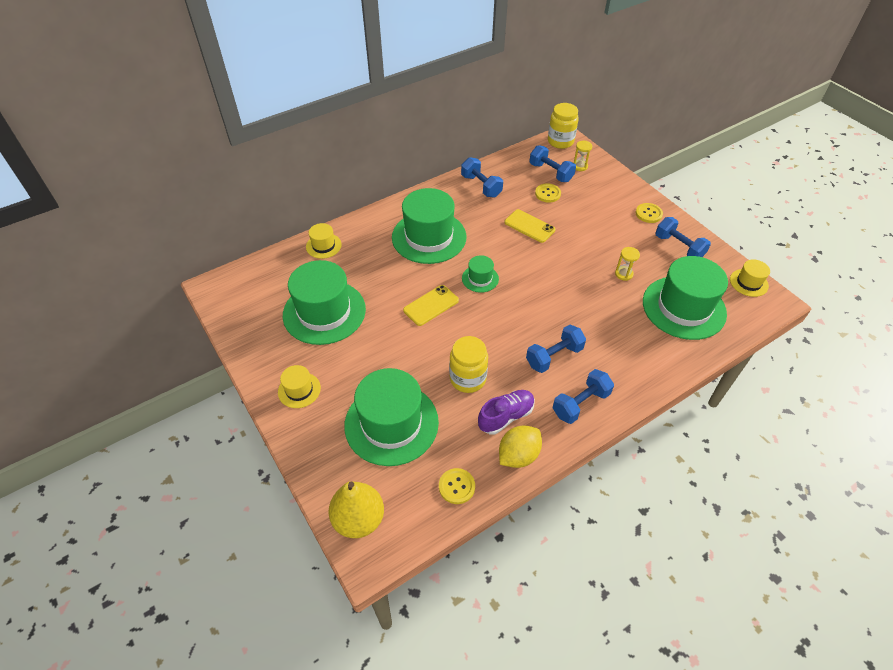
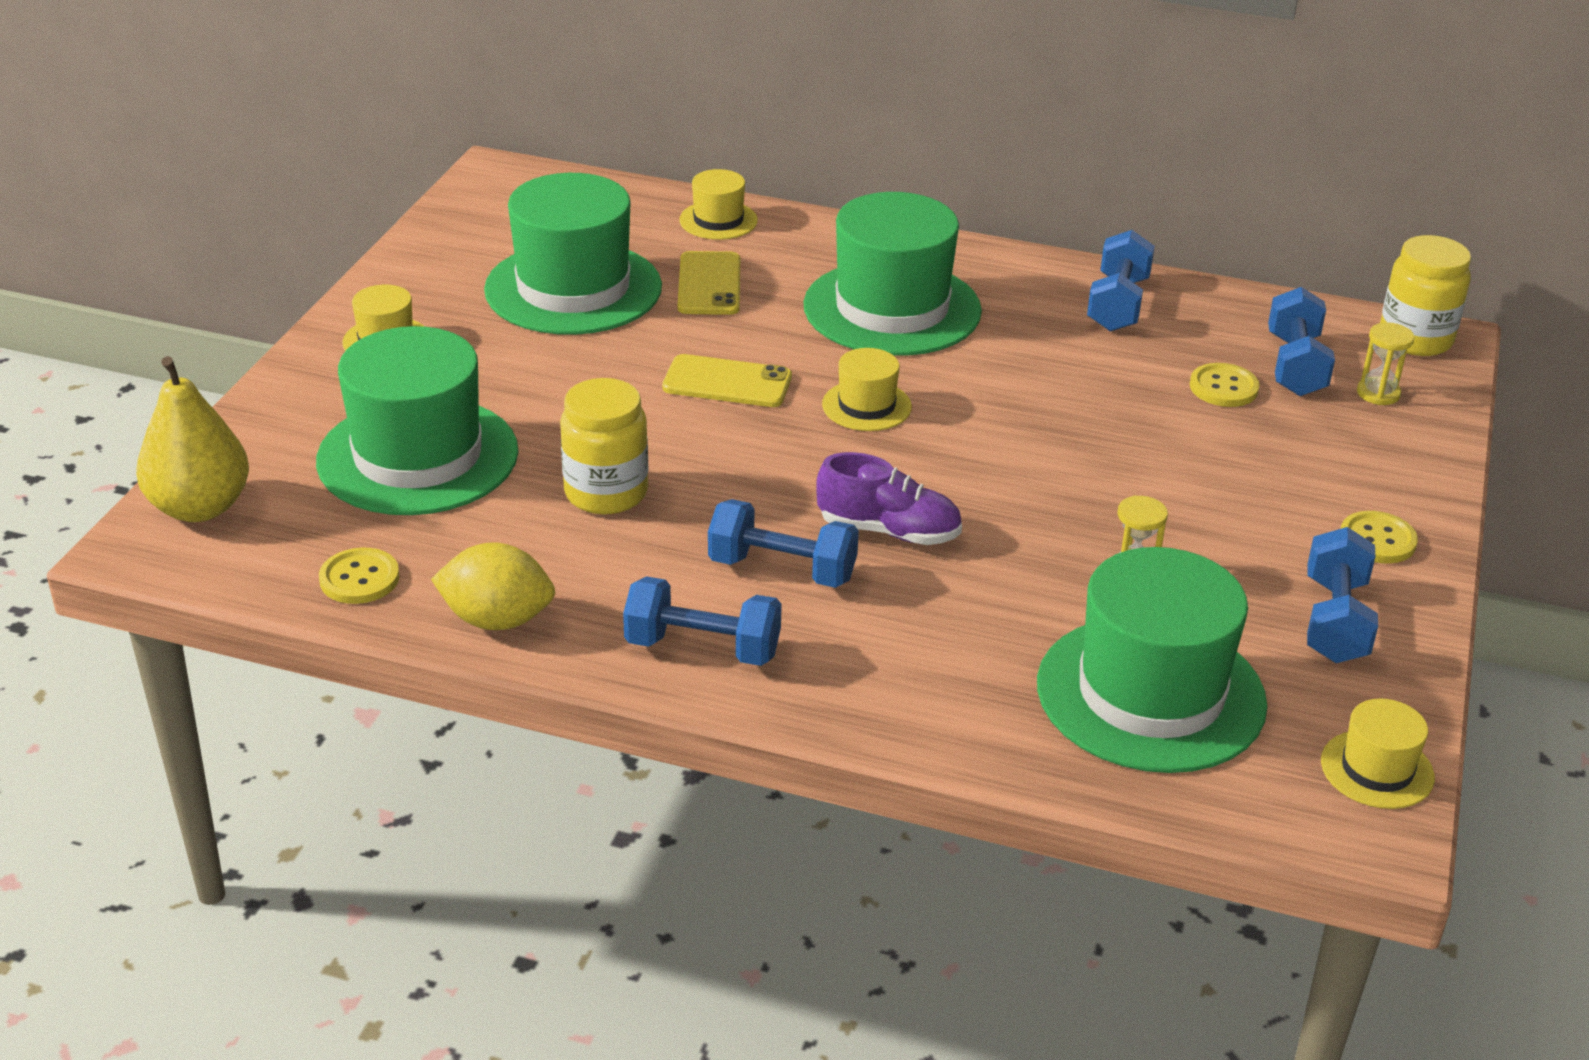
camera: 50 degrees right, 15 degrees down
green hat [462,255,499,293] -> yellow hat [822,348,912,431]
purple shoe [478,390,535,435] -> purple shoe moved to [816,452,962,545]
yellow phone [504,209,556,243] -> yellow phone moved to [678,251,740,315]

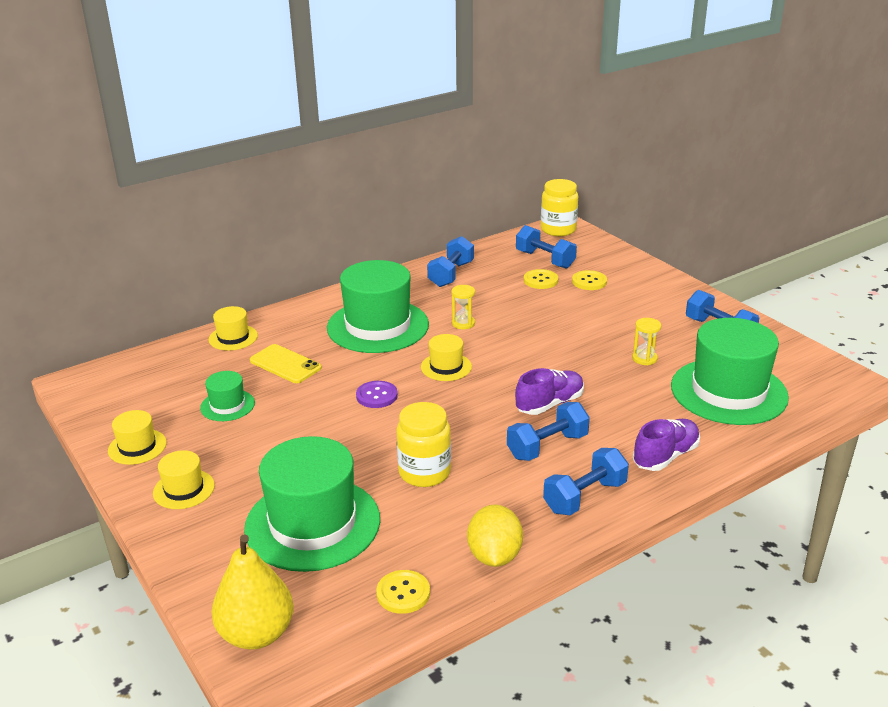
camera: 50 degrees left, 5 degrees down
yellow lemon [431,542,555,630] -> yellow lemon turned 45 degrees counterclockwise [467,505,523,567]
green hat [484,173,662,335] -> green hat [200,371,255,421], size x0.47
yellow phone [662,354,792,407] -> purple button [356,381,398,408]
blue dumbbell [1087,230,1155,332] -> blue dumbbell turned 60 degrees clockwise [427,236,474,287]
yellow hat [1321,698,1435,809] -> yellow hat moved to [108,410,167,465]
yellow button [1340,511,1418,564] -> yellow button moved to [572,270,607,290]
yellow hourglass [1357,322,1415,405] -> yellow hourglass moved to [451,285,475,329]
none -> purple shoe [633,419,700,471]

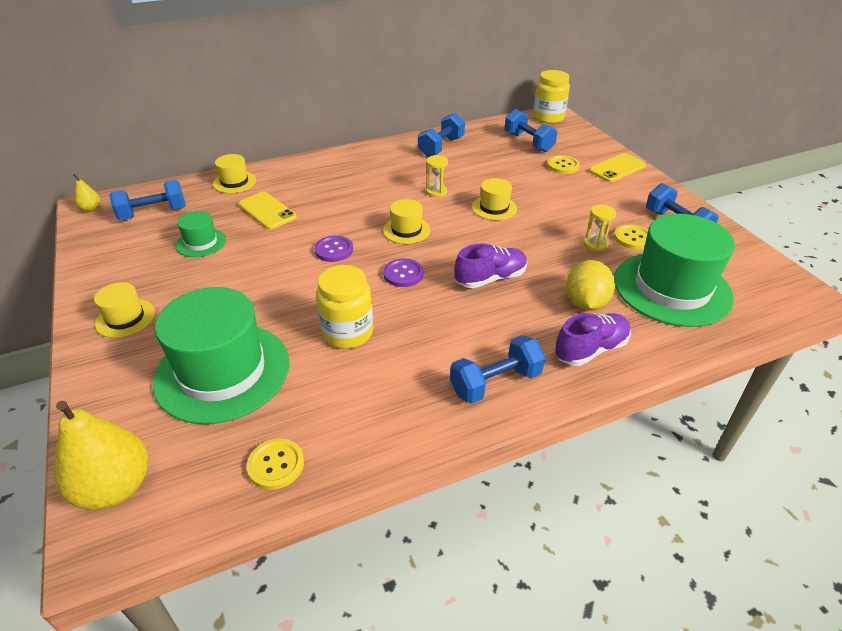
camera: 10 degrees right, 10 degrees up
yellow hat [108,410,167,465] -> yellow hat moved to [472,178,517,220]
green hat [327,260,429,353] -> none
yellow lemon [467,505,523,567] -> yellow lemon moved to [566,260,615,311]
blue dumbbell [507,402,590,461] -> blue dumbbell moved to [109,180,186,220]
yellow button [524,269,558,289] -> yellow button moved to [614,224,648,250]
none -> yellow pear [73,174,100,212]
none -> purple button [383,258,424,287]
none -> yellow phone [589,153,646,182]

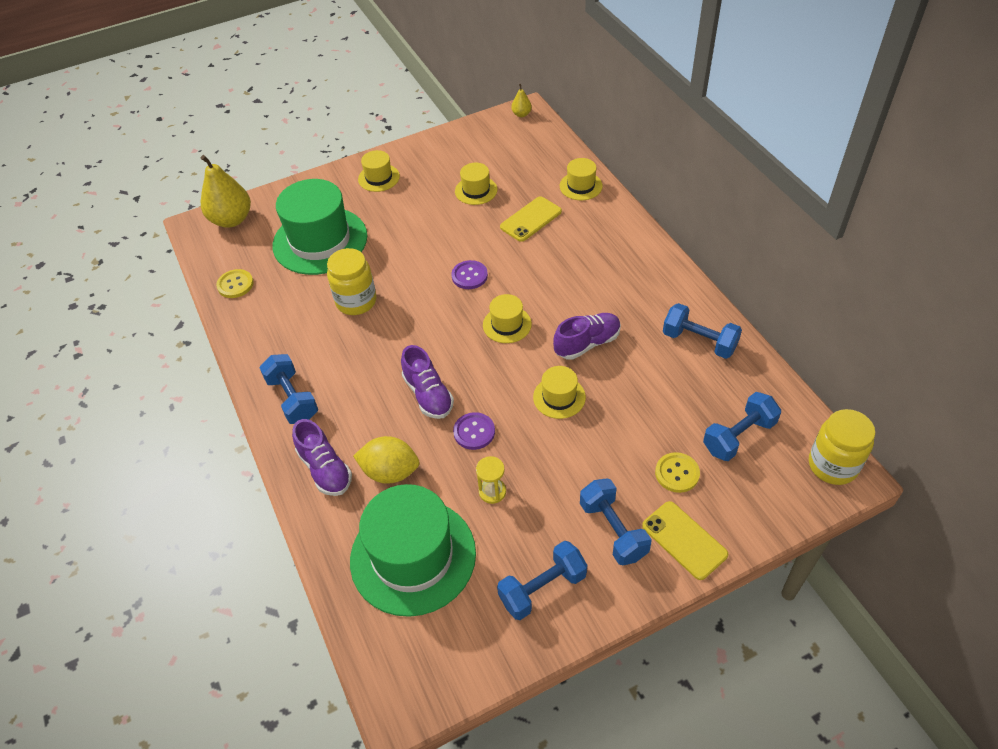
camera: 90 degrees right, 10 degrees up
blue dumbbell [109,180,186,220] -> blue dumbbell moved to [580,478,652,565]
green hat [176,211,226,257] -> yellow hat [455,163,497,205]
purple button [383,258,424,287] -> purple button moved to [453,412,495,450]
yellow hourglass [426,155,448,197] -> purple shoe [553,313,621,360]
yellow button [614,224,648,250] -> none

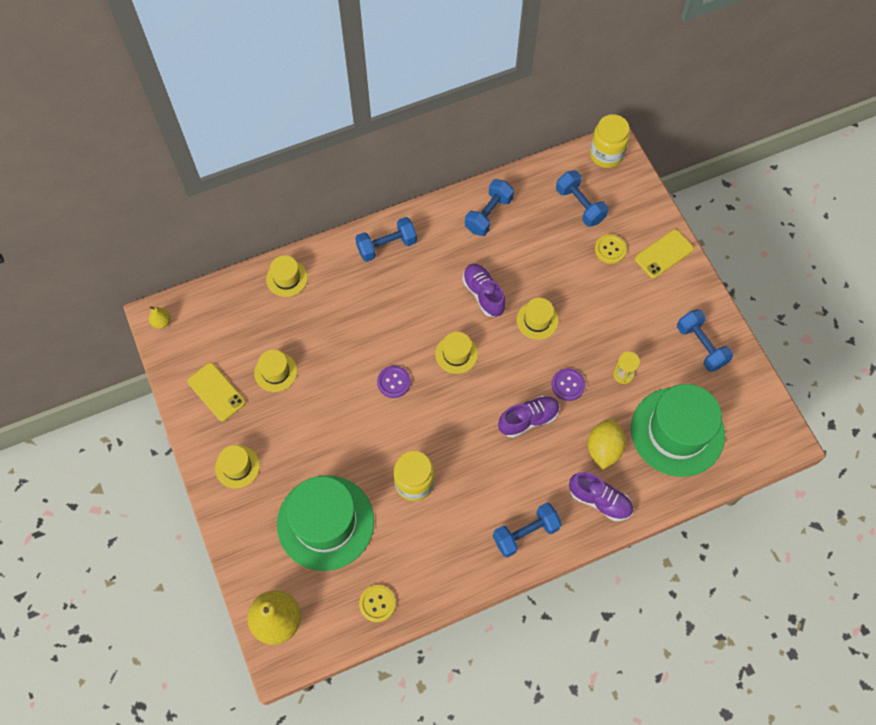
camera: 90 degrees left, 15 degrees up
purple shoe [292,419,352,496] -> purple shoe turned 60 degrees clockwise [569,472,633,521]
yellow phone [500,196,562,242] -> yellow phone moved to [187,363,246,421]
blue dumbbell [580,478,652,565] -> blue dumbbell moved to [355,217,417,262]

